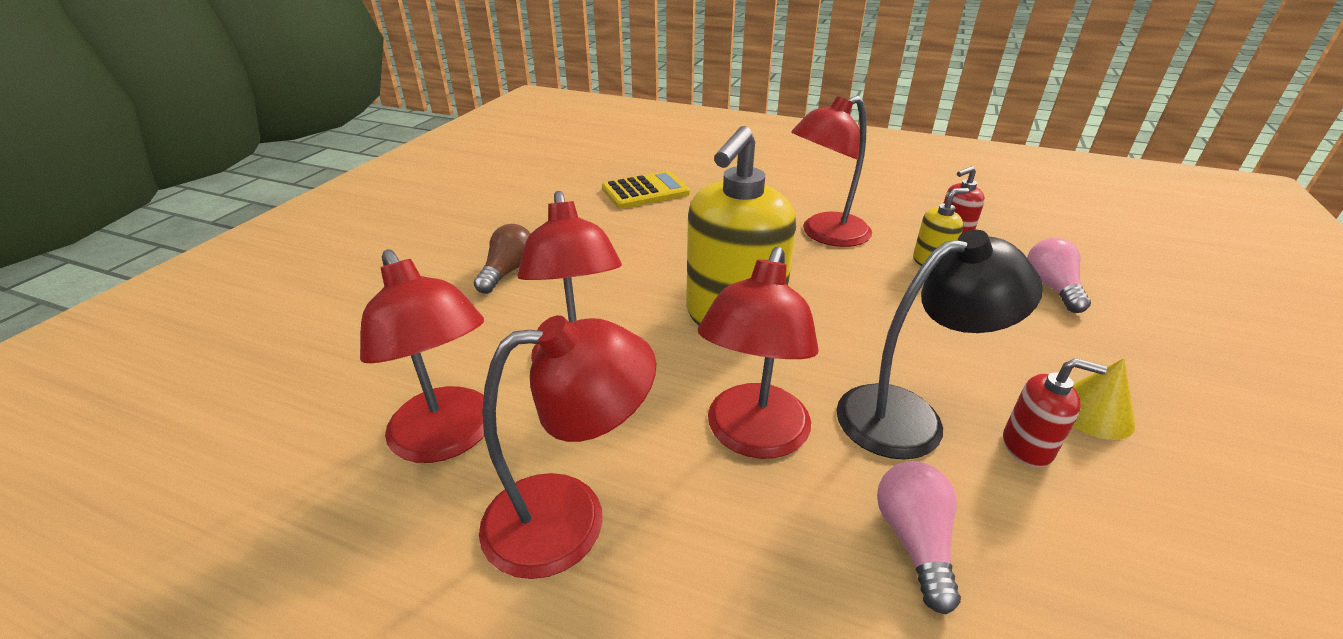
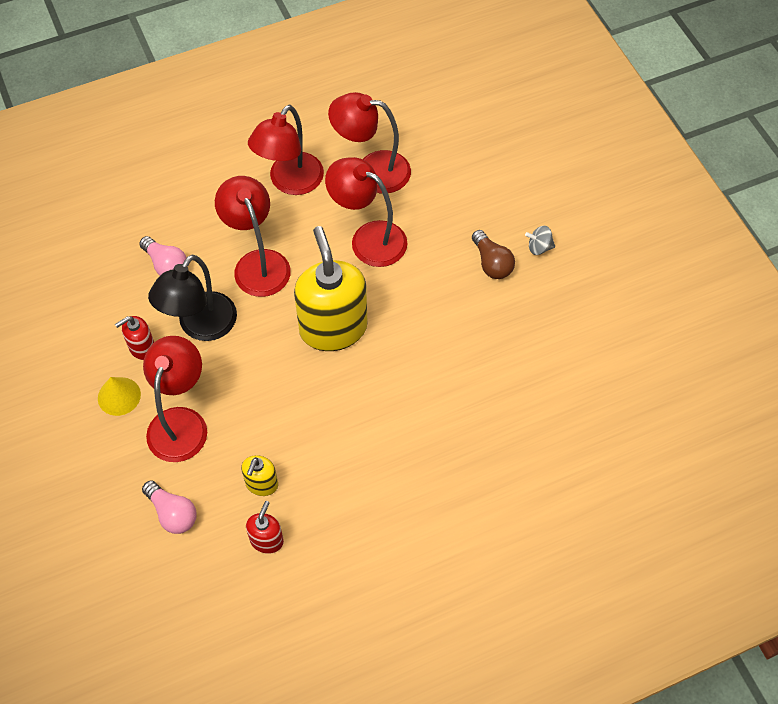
camera: 135 degrees right, 25 degrees up
yellow calculator [602,171,690,209] -> none
red lamp [791,96,872,247] -> red lamp moved to [143,336,207,462]
none -> grey spinning top [525,226,555,255]

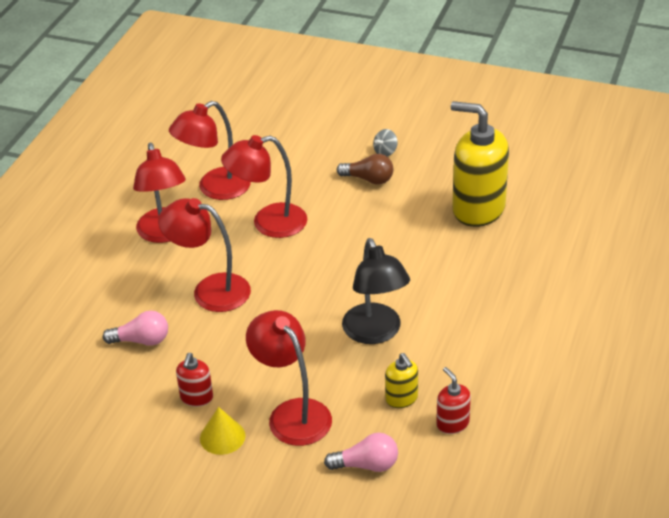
camera: 45 degrees left, 20 degrees down
black lamp [148,255,237,341] -> black lamp moved to [342,238,410,344]
yellow soap dispenser [294,226,368,351] -> yellow soap dispenser moved to [451,101,509,227]

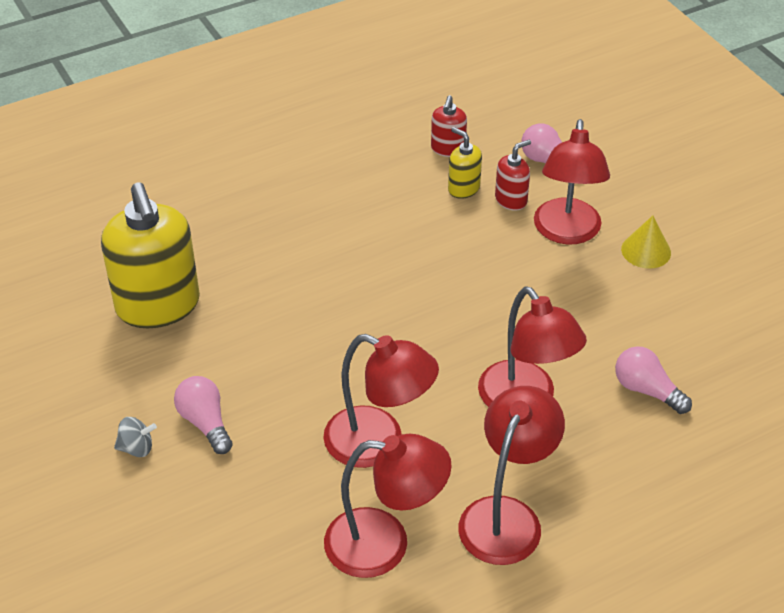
camera: 140 degrees left, 5 degrees up
red soap dispenser [176,353,213,407] -> red soap dispenser moved to [495,140,531,211]
brown light bulb [337,154,393,185] -> pink light bulb [174,376,233,454]
black lamp [342,238,410,344] -> none
yellow soap dispenser [385,353,418,408] -> yellow soap dispenser turned 60 degrees counterclockwise [448,127,482,199]

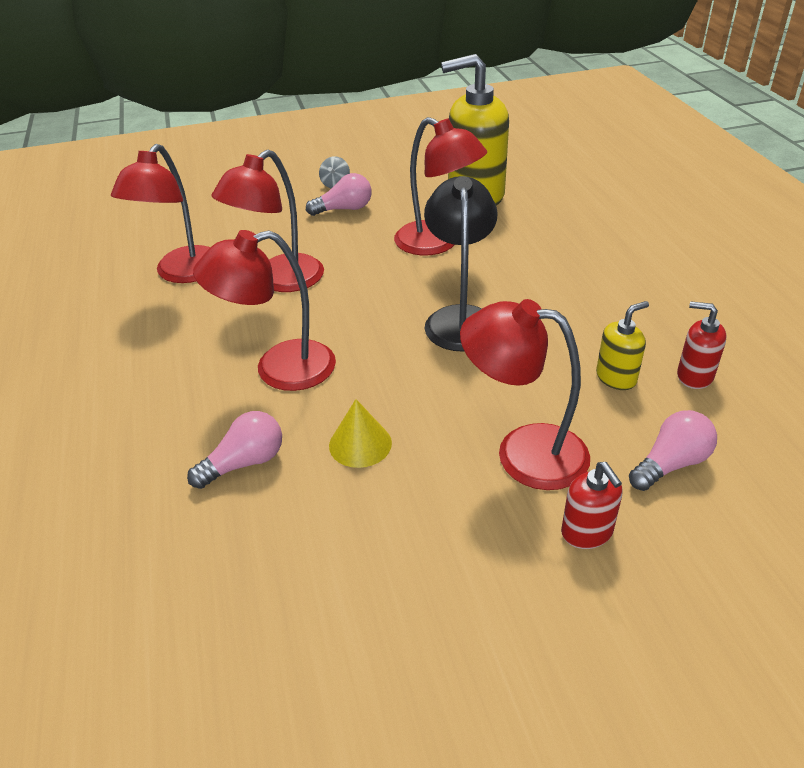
camera: 105 degrees right, 5 degrees down
red lamp [458,386,565,565] -> red lamp moved to [394,117,487,256]
red soap dispenser [495,140,531,211] -> red soap dispenser moved to [561,462,622,549]
yellow cone [621,216,671,269] -> yellow cone moved to [329,399,392,468]
none -> black lamp [424,176,498,352]

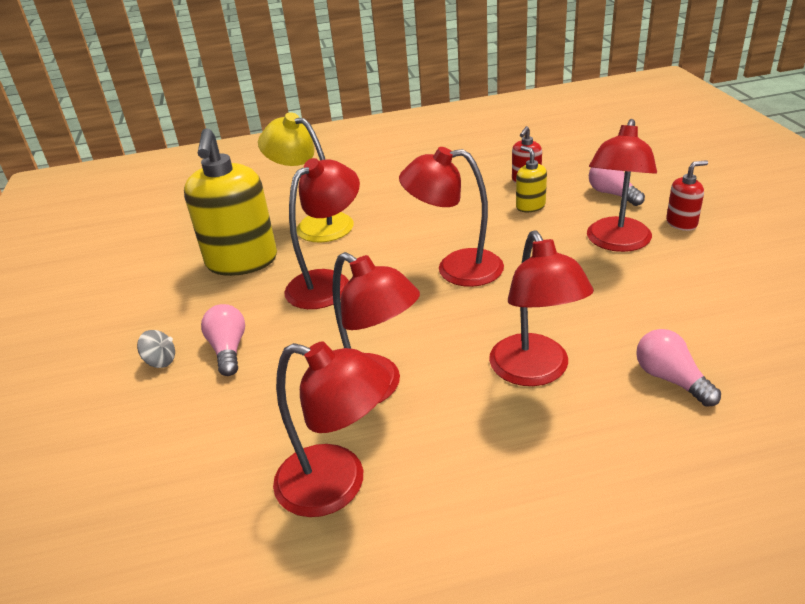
camera: 85 degrees left, 5 degrees down
yellow cone [329,399,392,468] -> none
black lamp [424,176,498,352] -> red lamp [399,147,504,287]
none -> yellow lamp [258,112,354,242]

